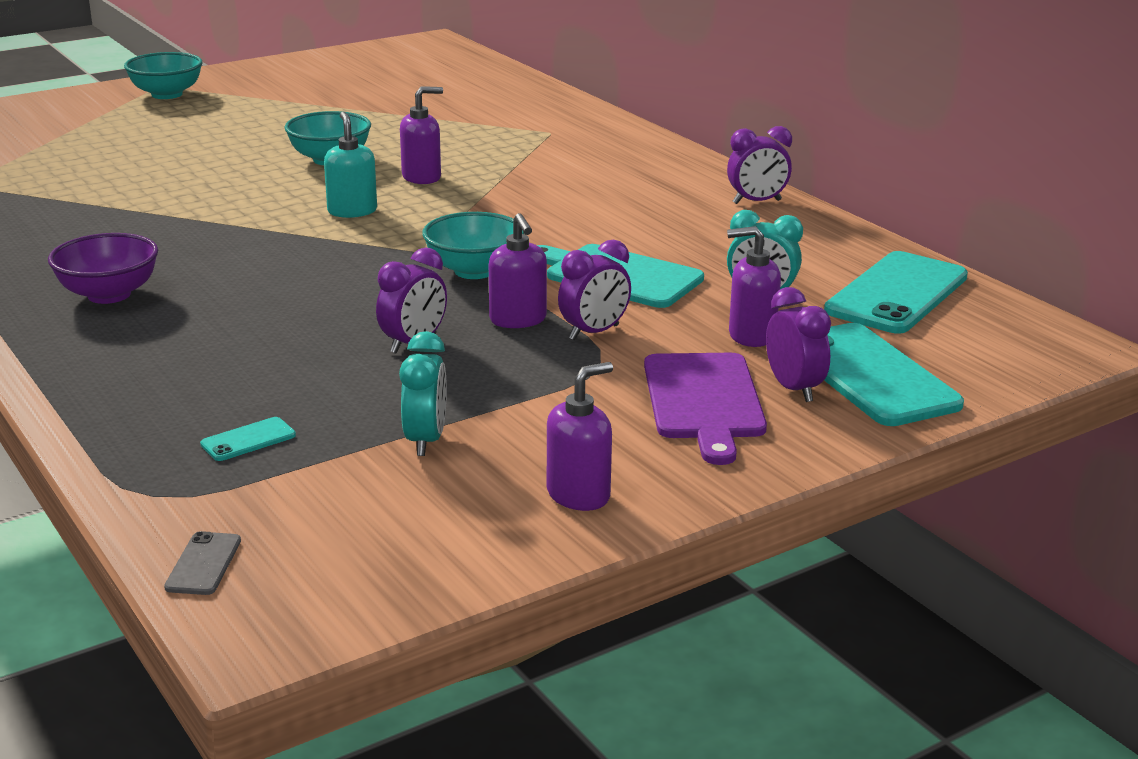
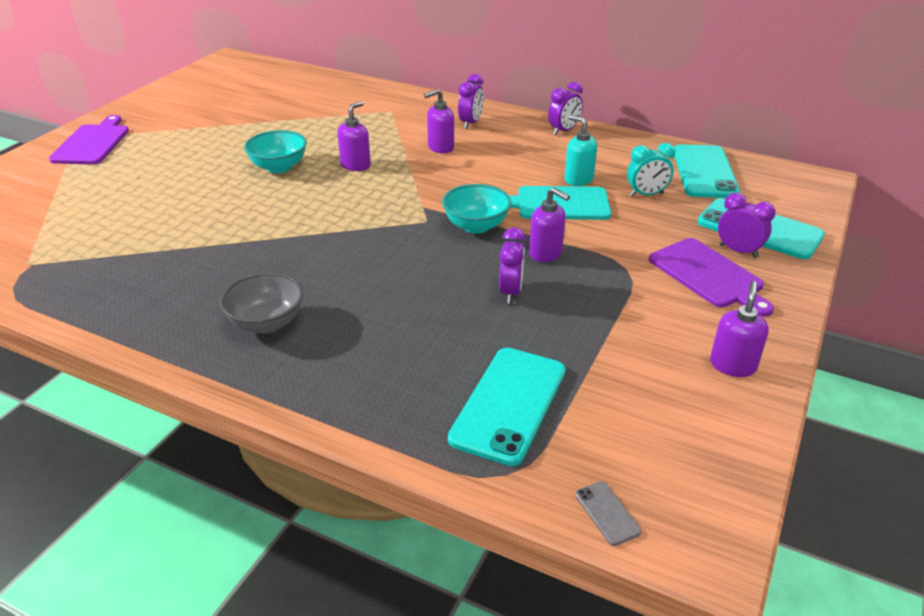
camera: 30 degrees left, 10 degrees up
purple bowl [48,233,158,304] -> grey bowl [219,272,303,334]
turquoise bowl [124,52,203,99] -> purple cutting board [49,115,129,165]
turquoise phone [200,417,296,461] -> turquoise phone [448,348,566,466], size x2.39
turquoise soap dispenser [324,112,377,218] -> turquoise soap dispenser moved to [565,115,597,186]
turquoise clock [399,331,447,456] -> none
purple clock [558,239,631,340] -> purple clock moved to [458,74,484,129]
purple soap dispenser [727,226,781,347] -> purple soap dispenser moved to [424,89,454,153]

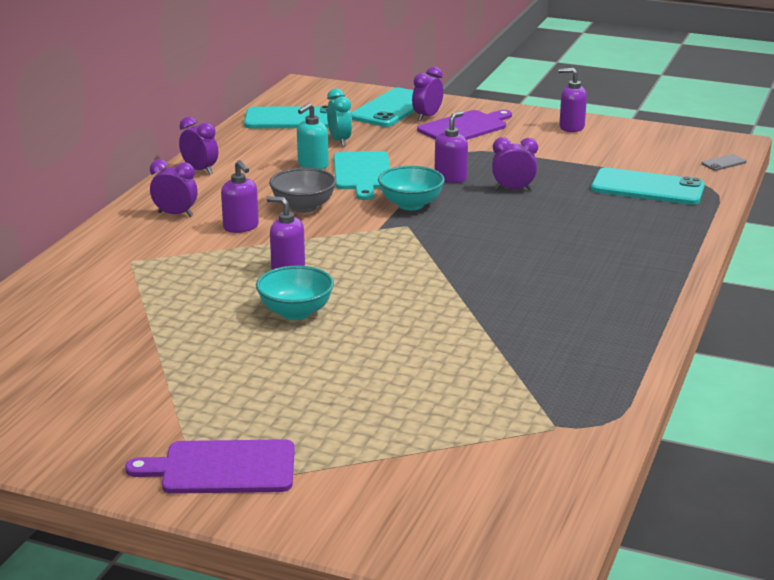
camera: 95 degrees left, 10 degrees down
grey bowl [219,272,303,334] -> grey bowl moved to [269,168,336,213]

